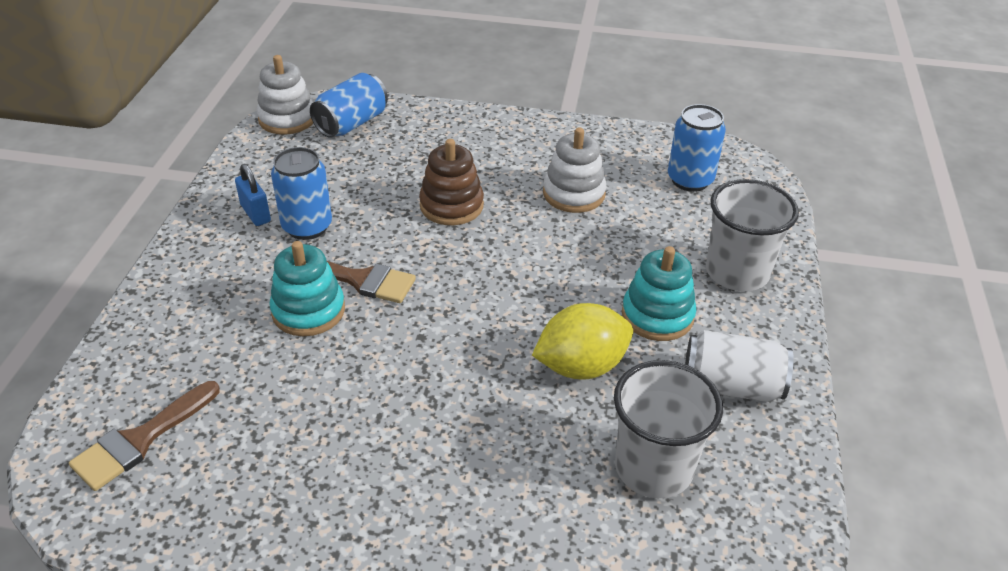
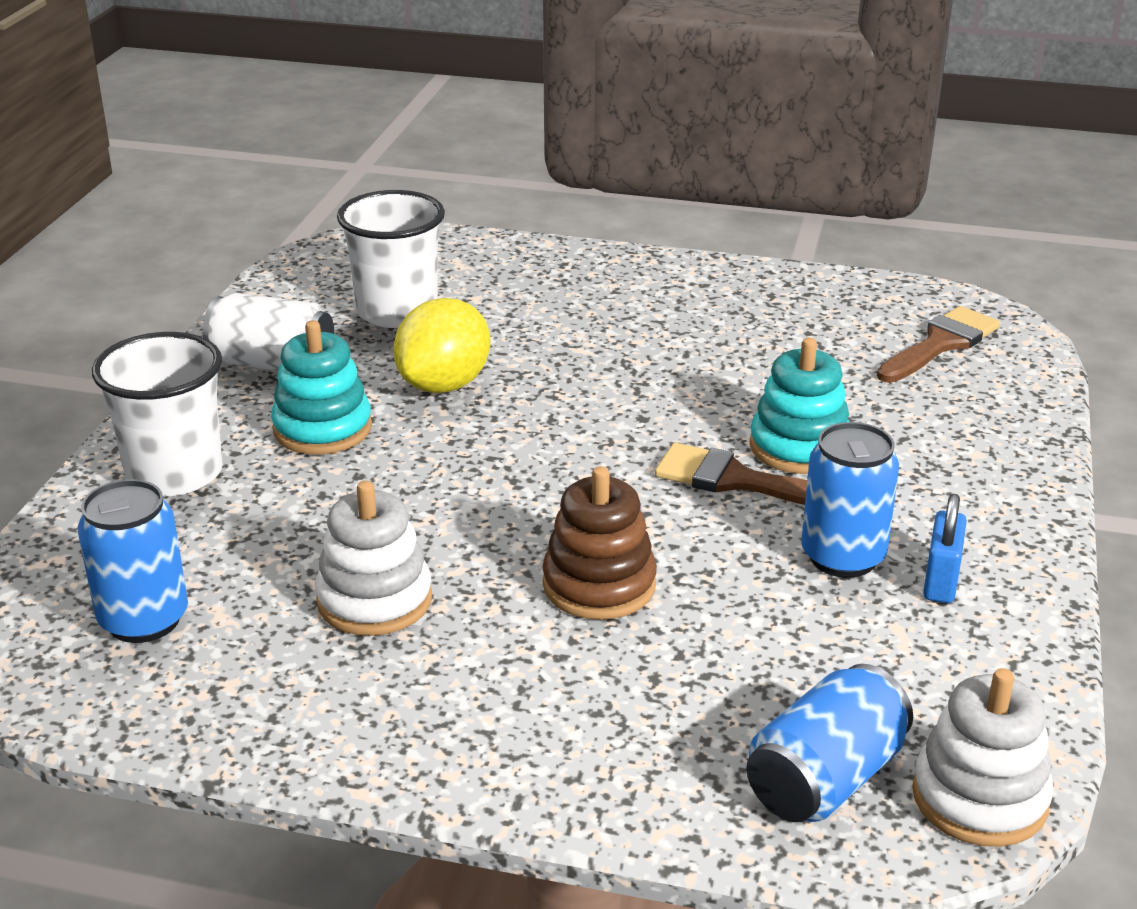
camera: 175 degrees left, 10 degrees down
blue padlock [235,164,271,226] -> blue padlock turned 45 degrees clockwise [923,494,967,603]
yellow lemon [532,303,633,380] -> yellow lemon turned 45 degrees counterclockwise [393,298,490,393]

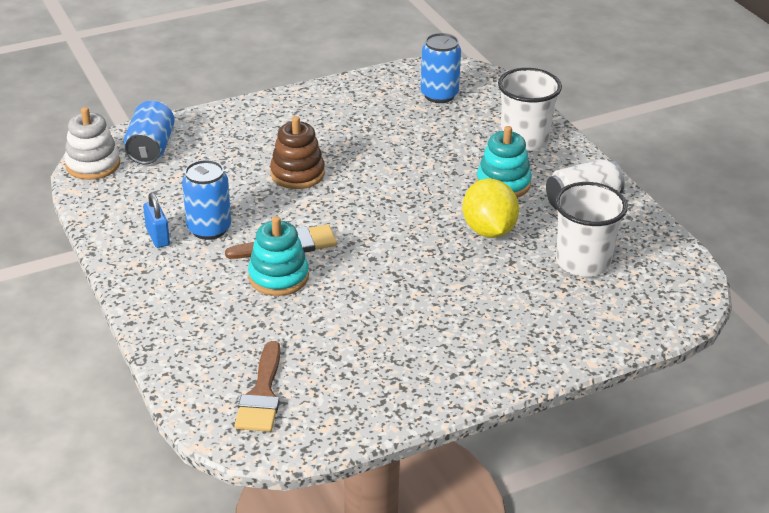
camera: 140 degrees right, 5 degrees up
white stacking toy [315,481,432,636] -> none

